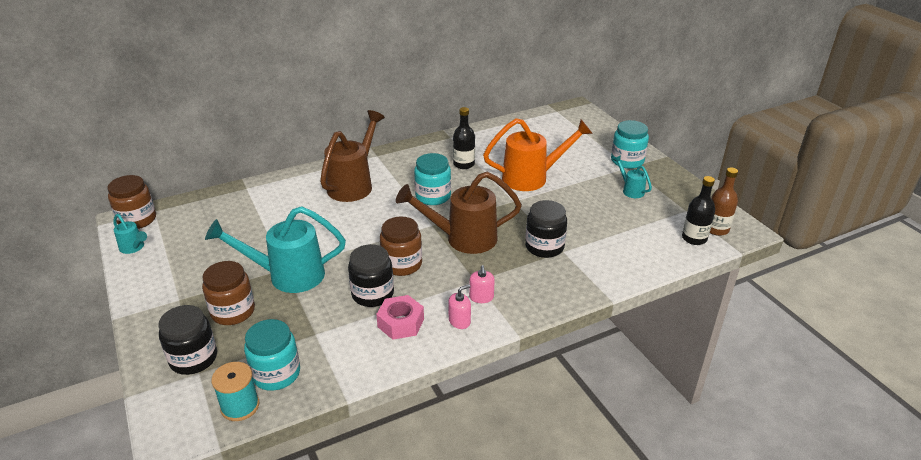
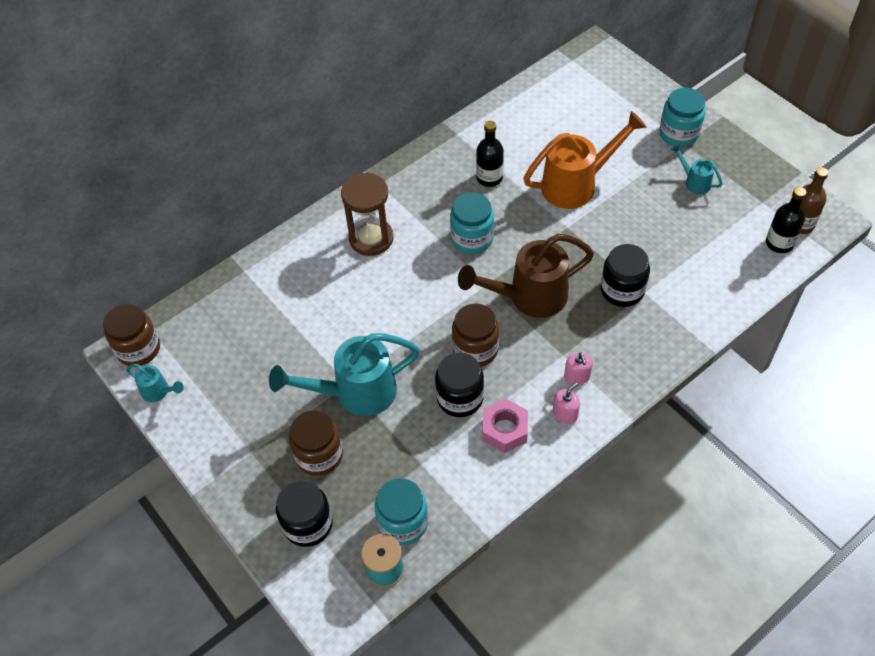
camera: 10 degrees left, 20 degrees up
brown watering can [320,110,385,202] -> brown hourglass [341,172,393,256]

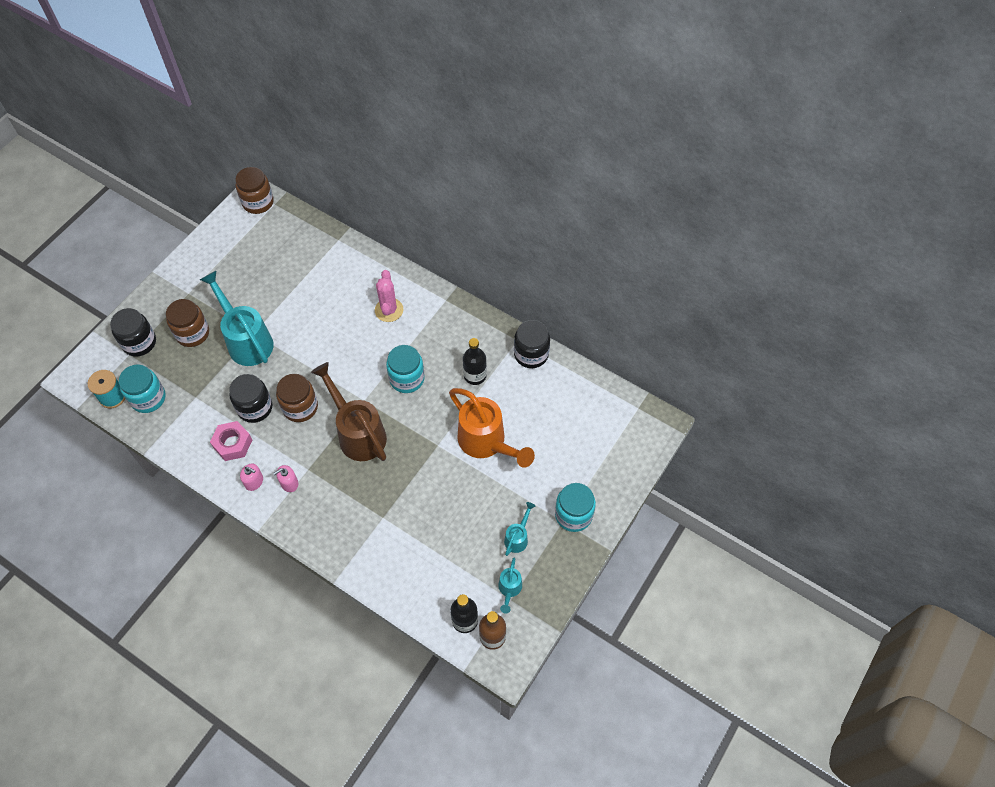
camera: 70 degrees right, 5 degrees up
turquoise watering can [126,364,184,402] -> turquoise watering can moved to [498,558,522,614]
brown hourglass [341,172,393,256] -> pink cactus [375,270,403,322]
black jar [601,244,650,307] -> black jar moved to [514,320,550,368]

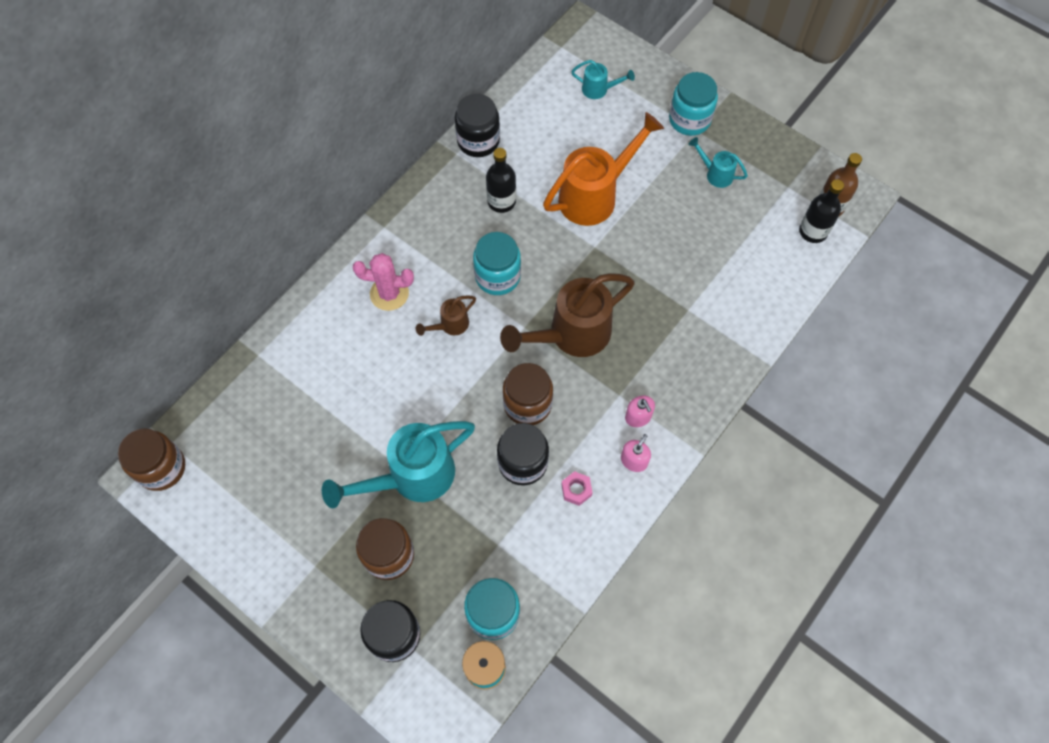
camera: 85 degrees left, 5 degrees up
pink nut [210,421,252,461] -> pink nut [561,471,593,506], size x0.61
turquoise watering can [498,558,522,614] -> turquoise watering can moved to [571,60,635,99]
none -> brown watering can [416,295,476,336]

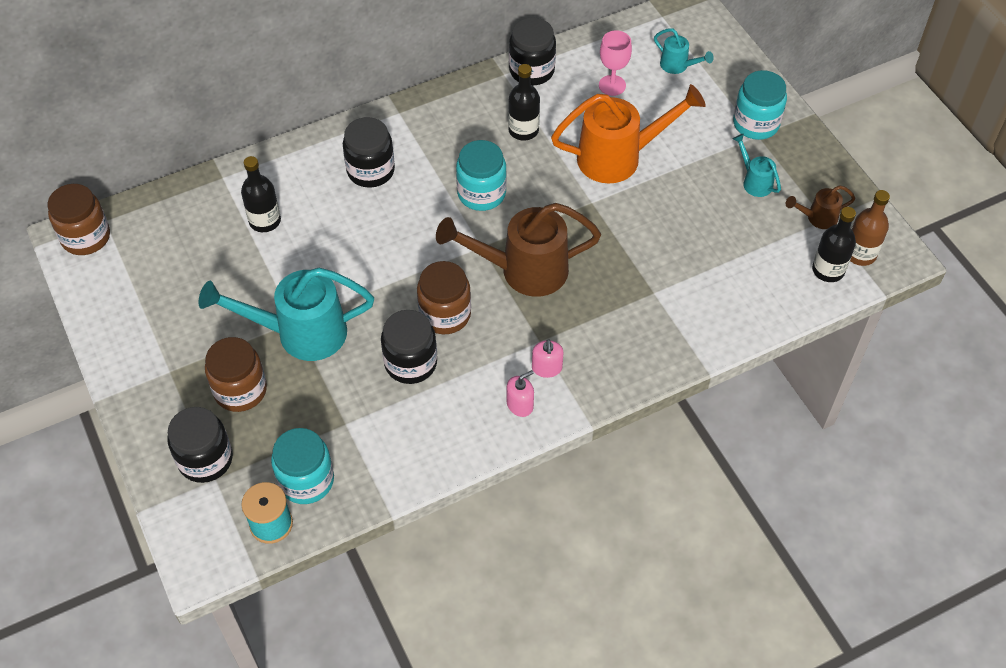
camera: 25 degrees right, 10 degrees down
pink cactus [353,253,414,311] -> black jar [343,117,395,188]
brown watering can [416,295,476,336] -> brown watering can moved to [786,185,856,229]
pink nut [561,471,593,506] -> none
none -> black bottle [241,156,281,232]
none -> pink goblet [599,30,632,96]

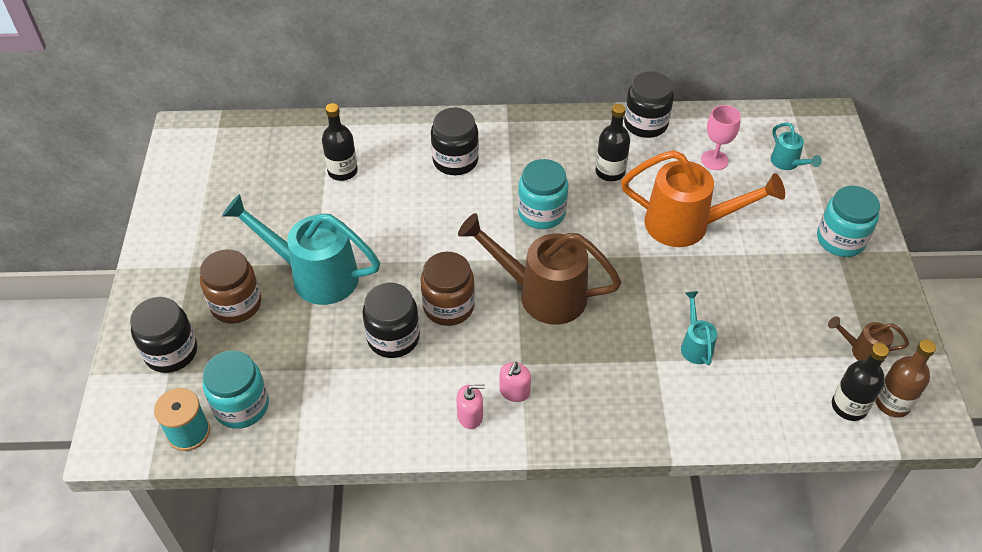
camera: 25 degrees right, 5 degrees down
brown jar [48,184,110,255] -> none
turquoise watering can [732,134,781,197] -> turquoise watering can moved to [681,291,717,365]

